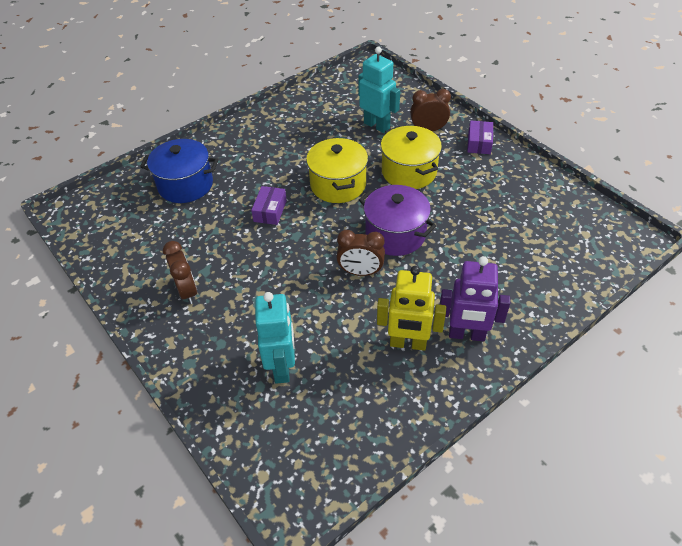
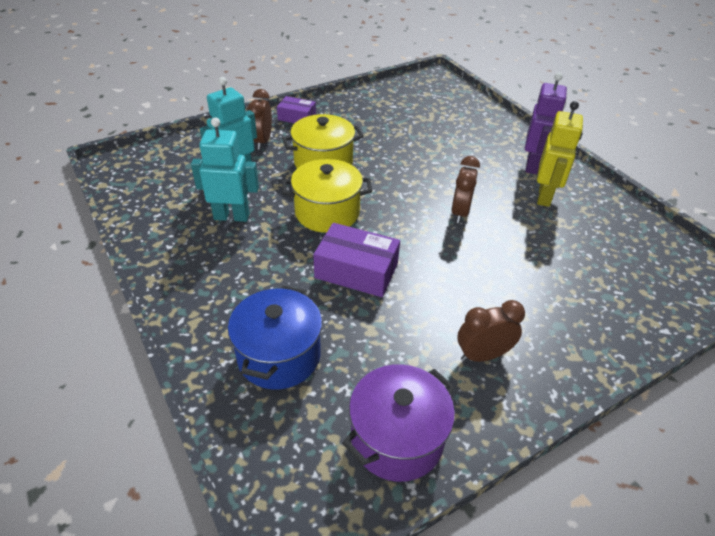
camera: 85 degrees left, 5 degrees down
purple box [251,186,287,225] -> purple box [313,223,400,297], size x1.63
turquoise robot [255,292,295,384] -> turquoise robot moved to [191,118,259,222]
purple pot [359,185,436,256] -> purple pot moved to [342,364,455,482]

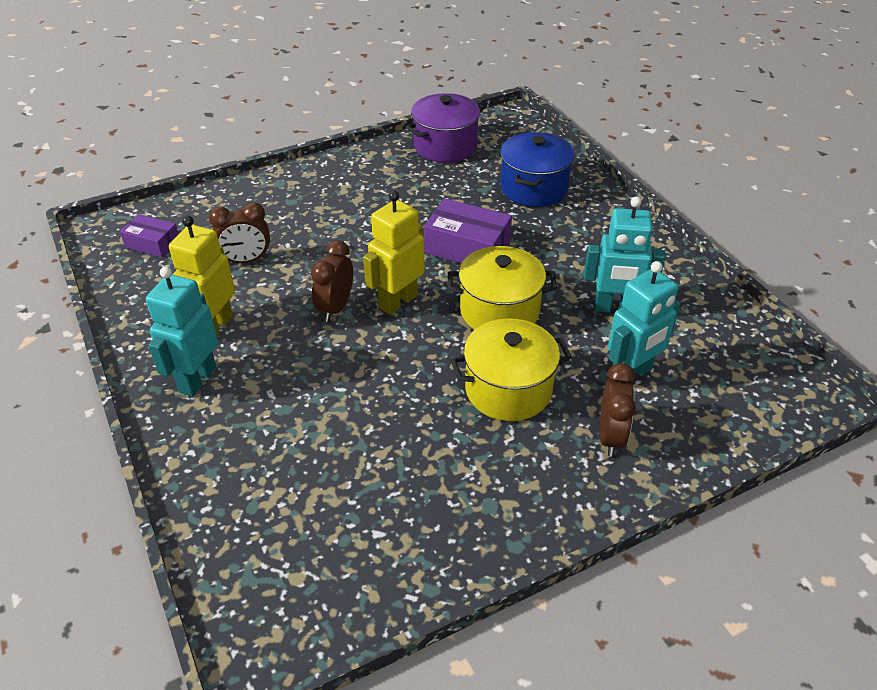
camera: 175 degrees left, 0 degrees up
purple box [277,96,316,123] -> purple box moved to [120,214,178,258]
brown clock [457,300,525,362] -> brown clock moved to [209,202,270,263]
purple robot [525,72,567,174] -> turquoise robot [146,267,218,397]
none -> yellow robot [363,191,424,315]

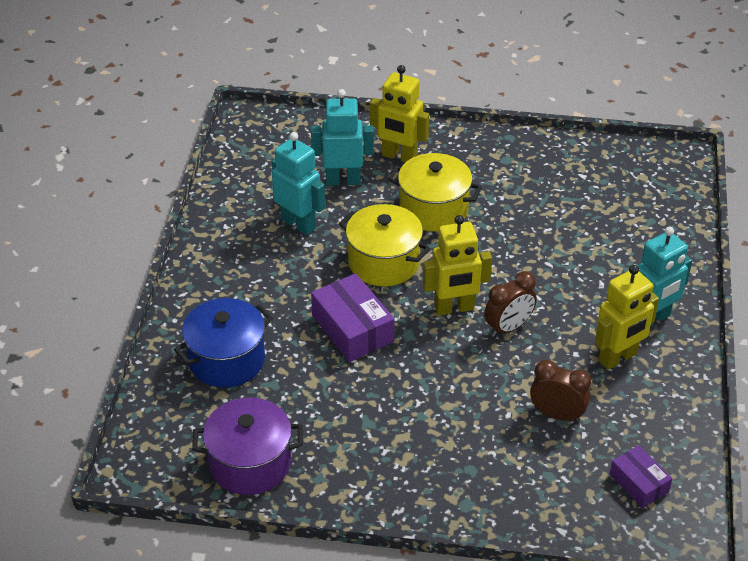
camera: 145 degrees left, 0 degrees up
brown clock [600,363,636,457] -> yellow robot [370,65,429,162]

